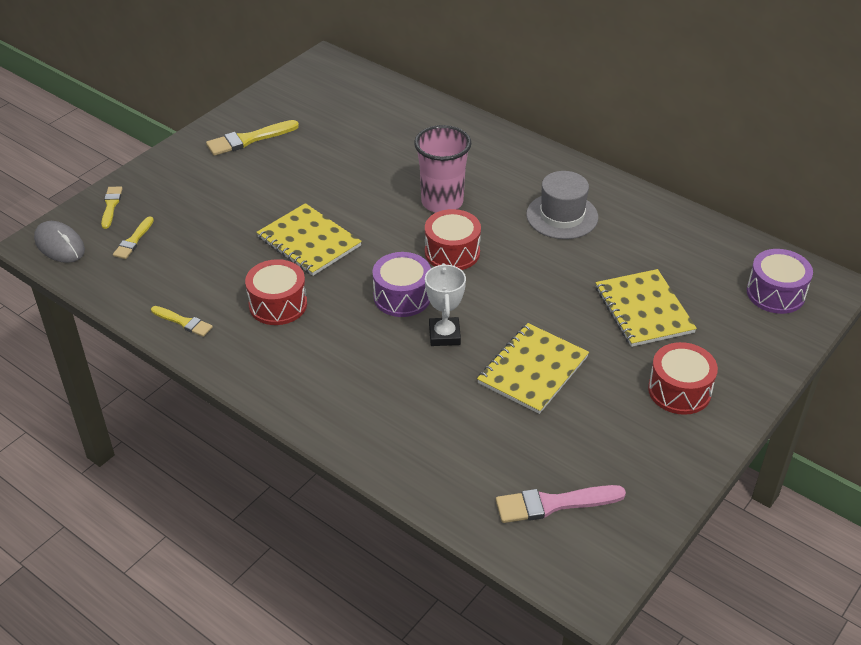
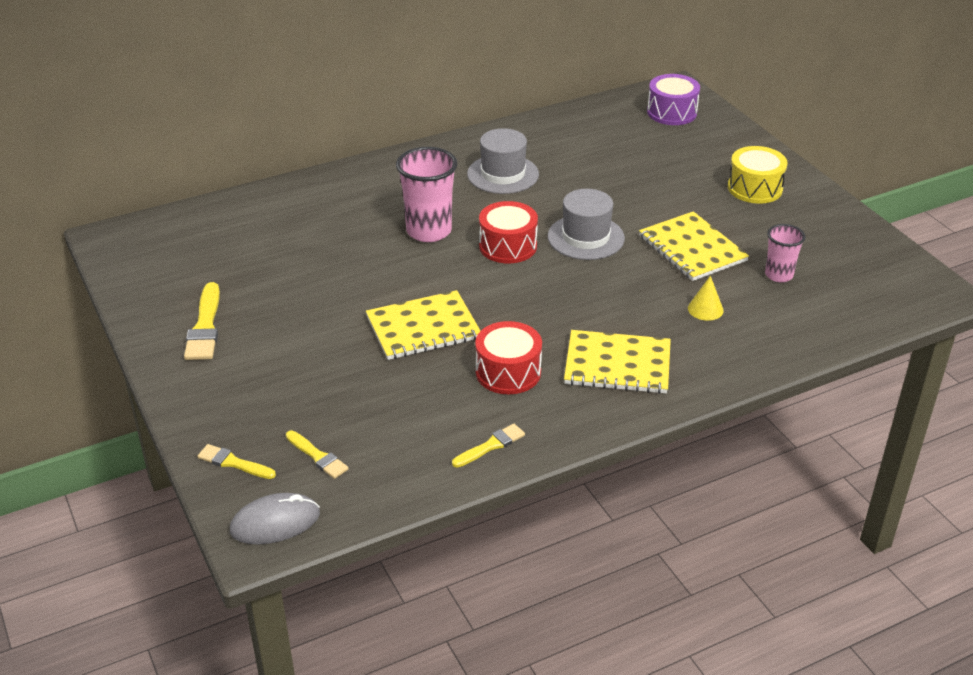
camera: 65 degrees left, 5 degrees down
purple drum [373,252,431,317] -> none
white trophy [425,263,466,346] -> none
pink brush [496,485,626,523] -> none
yellow notebook [595,269,697,347] -> yellow notebook moved to [564,330,671,394]
red drum [648,342,718,415] -> yellow drum [728,146,788,204]
none -> grey hat [548,189,625,260]
none -> yellow cone [688,276,724,321]
none -> pink cup [765,224,806,282]

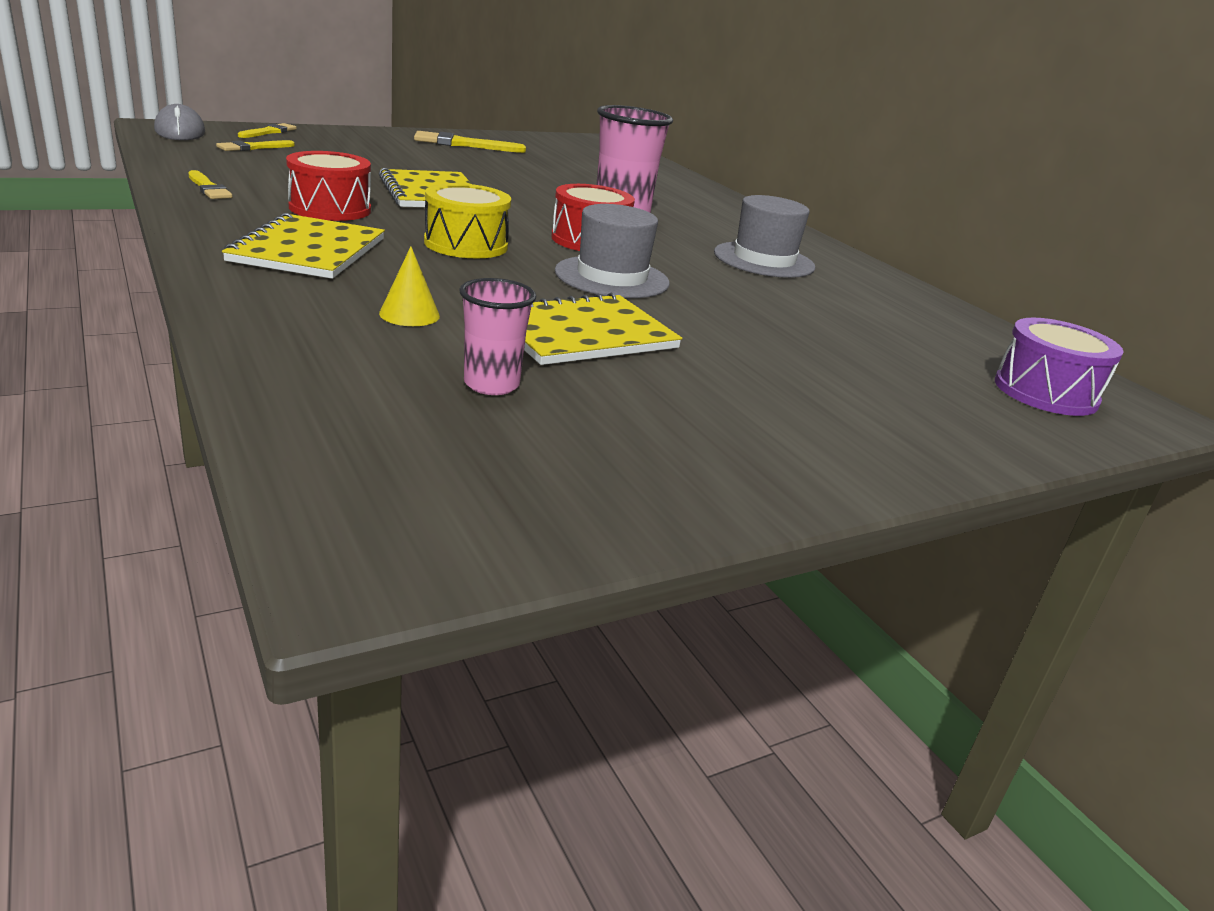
camera: 85 degrees right, 10 degrees down
yellow drum [728,146,788,204] -> yellow drum moved to [424,183,511,258]

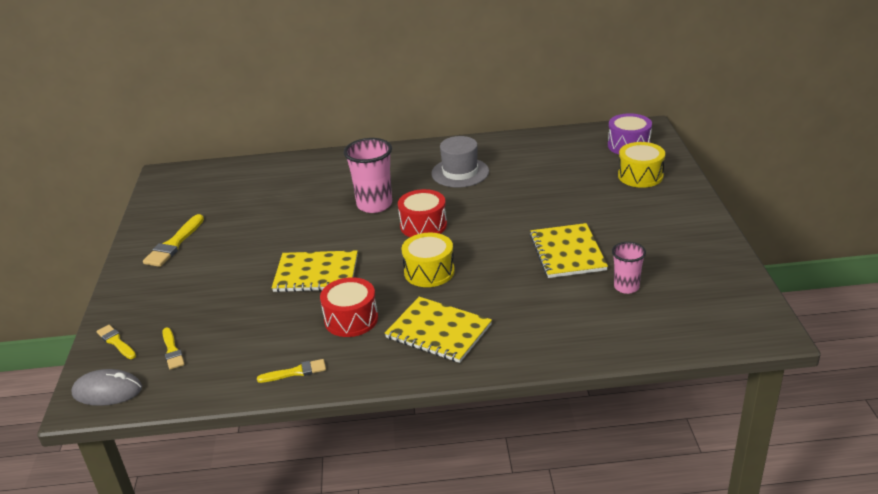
camera: 60 degrees left, 5 degrees up
yellow cone [379,247,440,326] -> none
grey hat [555,204,669,298] -> none
none -> yellow drum [618,142,665,188]

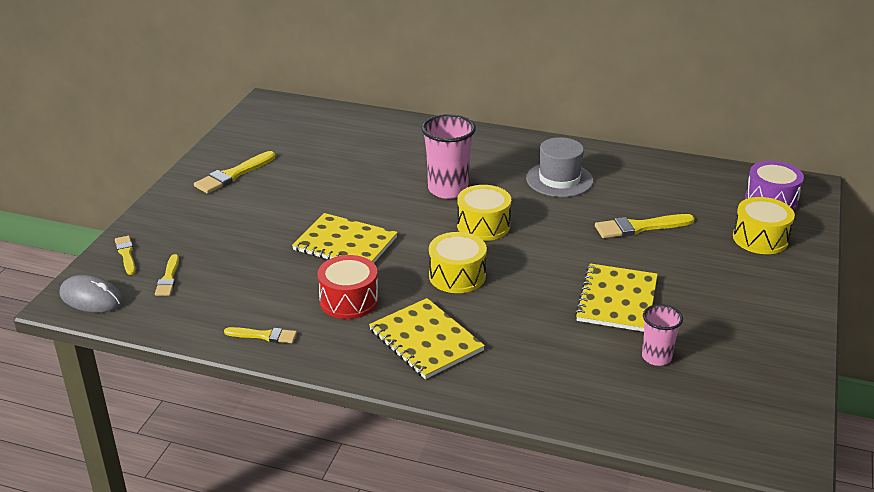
camera: 20 degrees right, 0 degrees up
red drum [398,189,447,237] -> yellow drum [457,185,511,241]
none -> yellow brush [595,214,694,238]

